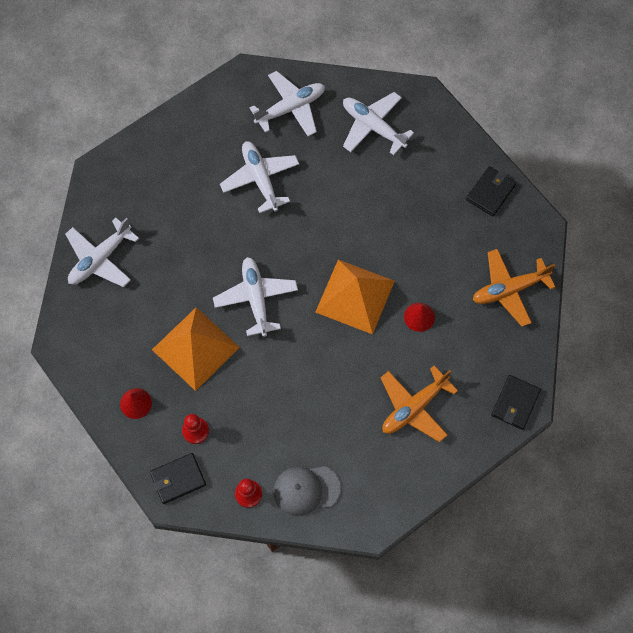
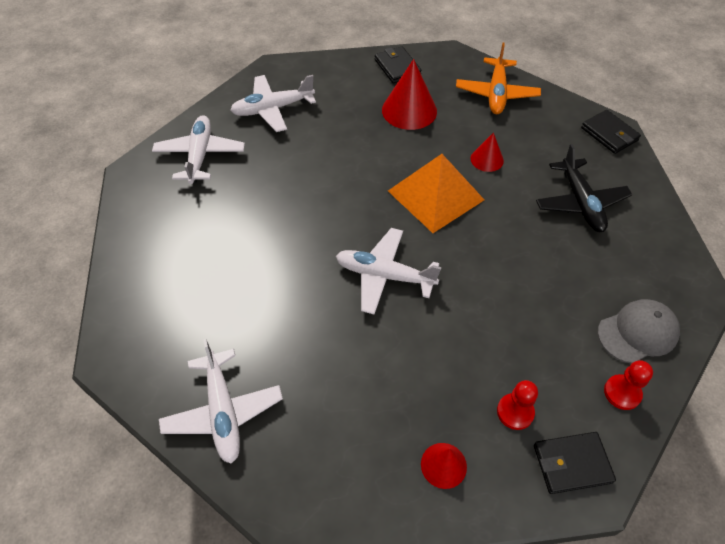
camera: 60 degrees left, 15 degrees down
black wallet [150,453,206,504] -> black wallet turned 75 degrees clockwise [534,432,616,494]
orange pyramid [152,307,240,391] -> none
white plane [220,141,299,213] -> none
grey cap [274,466,341,516] -> grey cap turned 135 degrees counterclockwise [598,299,680,363]
orange plane [380,366,458,442] -> black plane [536,144,632,232]
none -> red cone [382,59,437,130]

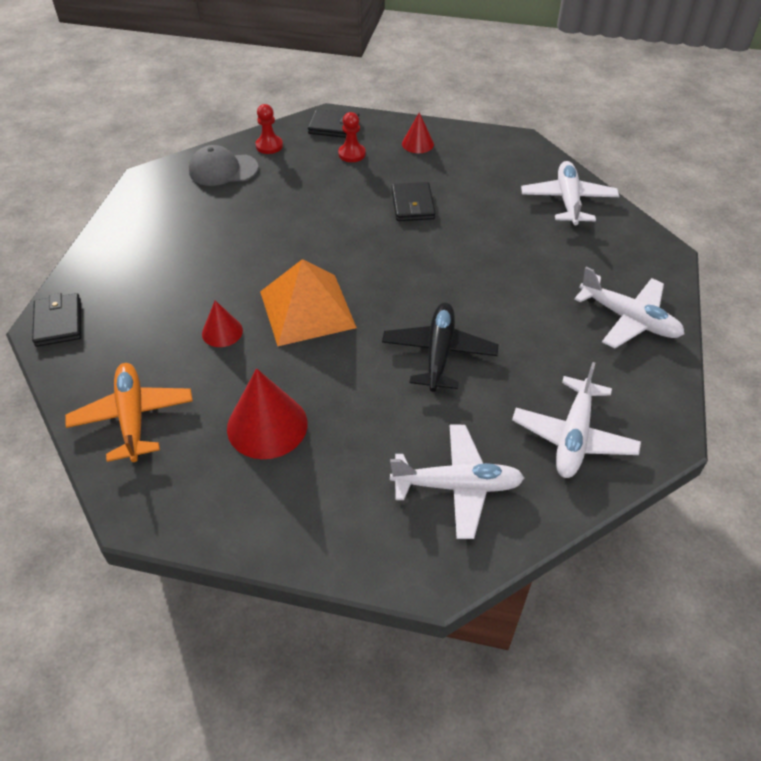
camera: 160 degrees left, 5 degrees down
white plane [336,228,441,314] -> white plane moved to [574,267,684,349]
black wallet [375,46,421,83] -> black wallet moved to [392,182,435,221]
orange plane [456,43,541,114] -> orange plane turned 45 degrees counterclockwise [65,363,193,462]
black plane [536,144,632,232] -> black plane moved to [382,303,499,392]

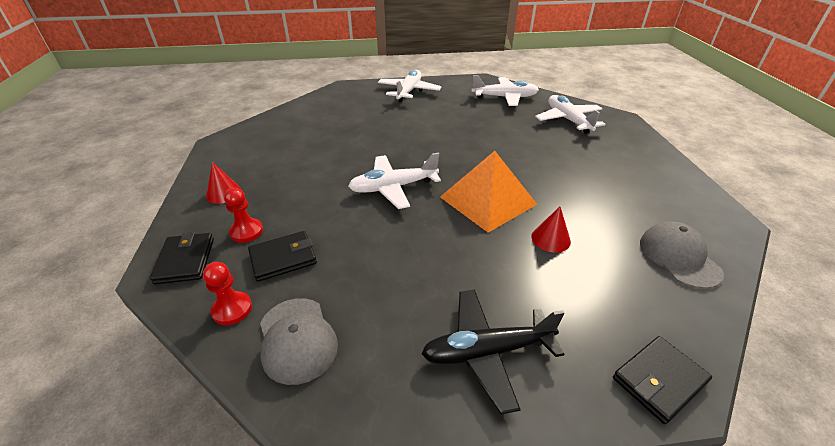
camera: 110 degrees left, 10 degrees down
orange plane [65,363,193,462] -> grey cap [640,221,724,289]
red cone [227,368,308,459] -> none
black plane [382,303,499,392] -> black plane moved to [421,289,565,414]
black wallet [392,182,435,221] -> black wallet moved to [248,231,317,282]
white plane [521,161,619,226] -> white plane moved to [348,153,441,209]

